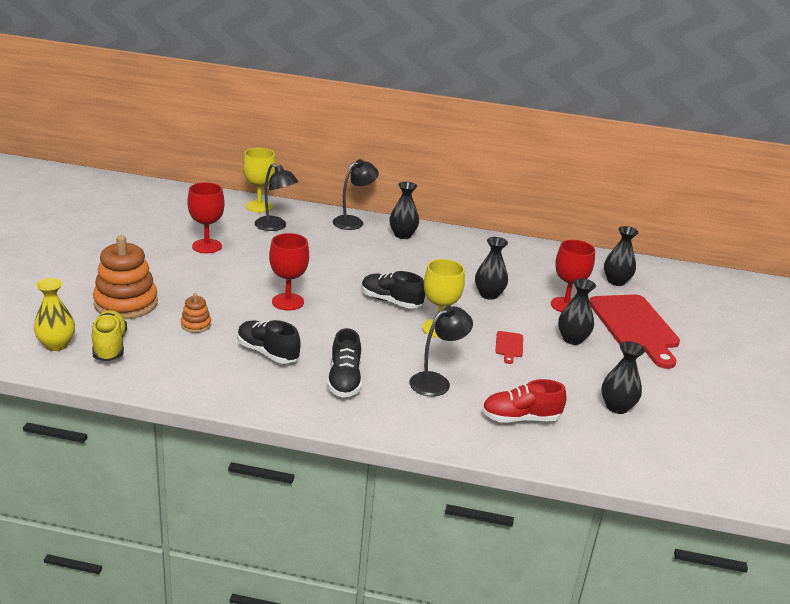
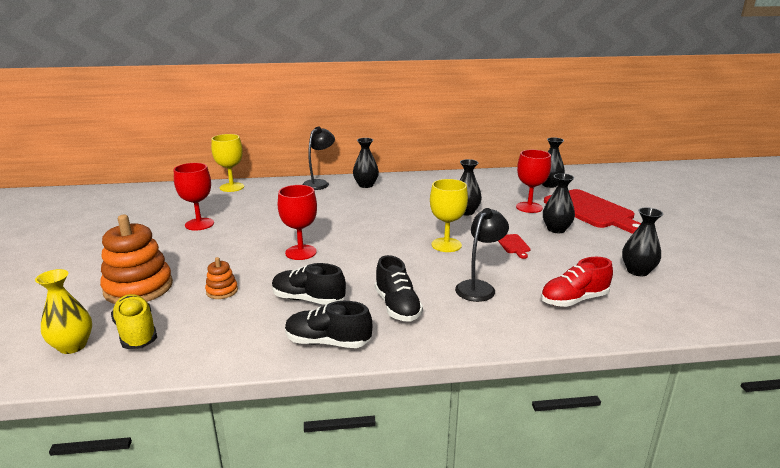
camera: 15 degrees left, 5 degrees down
black lamp [255,164,298,231] -> none
black shoe [362,271,425,308] -> black shoe moved to [285,301,372,348]

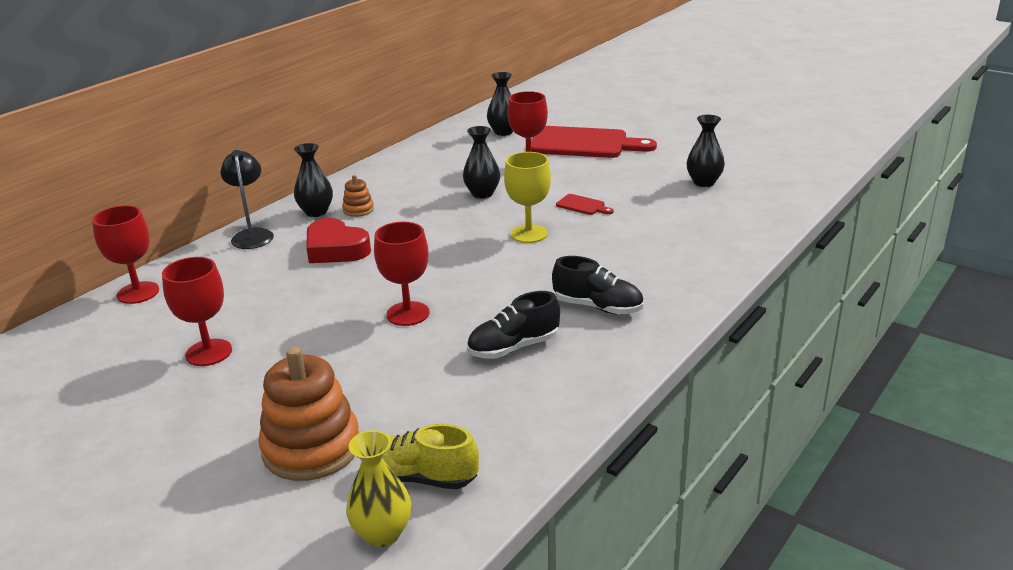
camera: 45 degrees left, 5 degrees up
orange stacking toy [205,257,238,299] -> orange stacking toy moved to [342,175,374,217]
yellow goblet [211,134,244,192] -> red goblet [92,205,159,304]
black shoe [285,301,372,348] -> none
black lamp [455,208,509,302] -> none
red shoe [541,257,613,307] -> none
black vase [543,173,575,233] -> none
none -> red heart [306,218,371,263]

